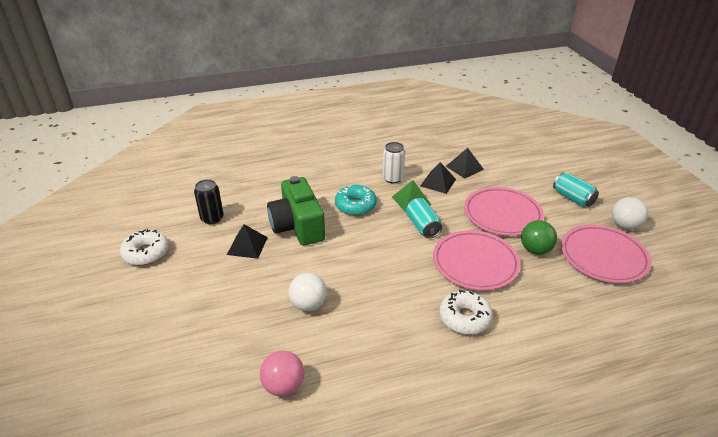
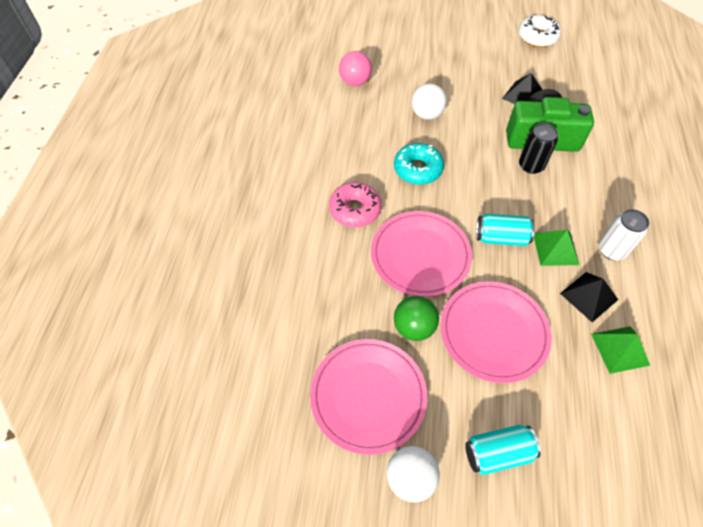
camera: 115 degrees right, 20 degrees up
black can [194,179,224,224] -> black can moved to [519,123,558,174]
turquoise donut [335,185,377,215] -> turquoise donut moved to [394,143,444,185]
white donut [439,290,493,335] -> pink donut [329,182,381,227]
black pyramid [446,148,484,179] -> green pyramid [591,326,650,374]

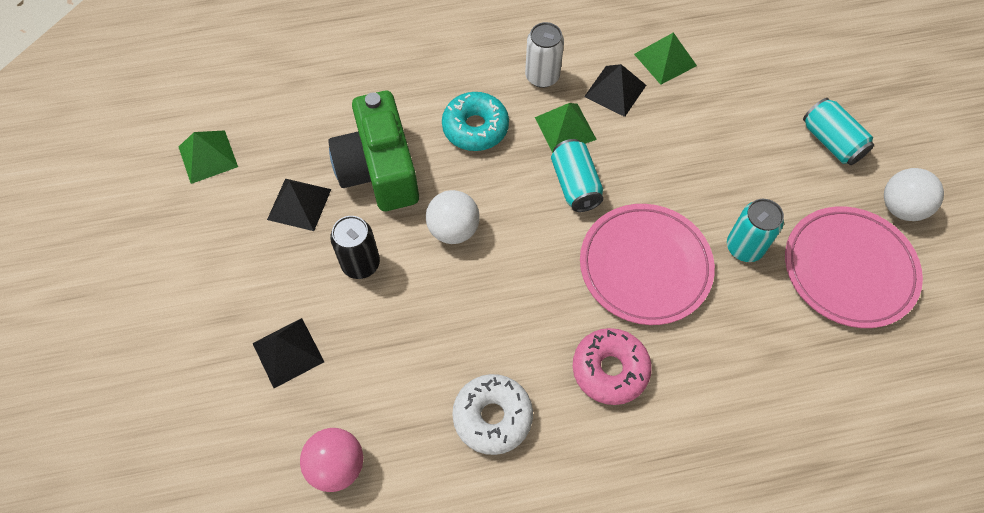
camera: 110 degrees left, 5 degrees up
turquoise donut [394,143,444,185] -> turquoise donut moved to [442,92,509,151]
green ball [394,296,439,341] -> turquoise can [727,199,784,262]
white ball [412,84,447,120] -> white ball moved to [426,190,480,244]
pink plate [440,281,552,383] -> none
white donut [519,15,561,47] -> white donut moved to [452,374,533,455]
black can [519,123,558,174] -> black can moved to [330,216,380,279]
none -> green pyramid [179,130,238,184]
none -> black pyramid [252,318,324,388]

